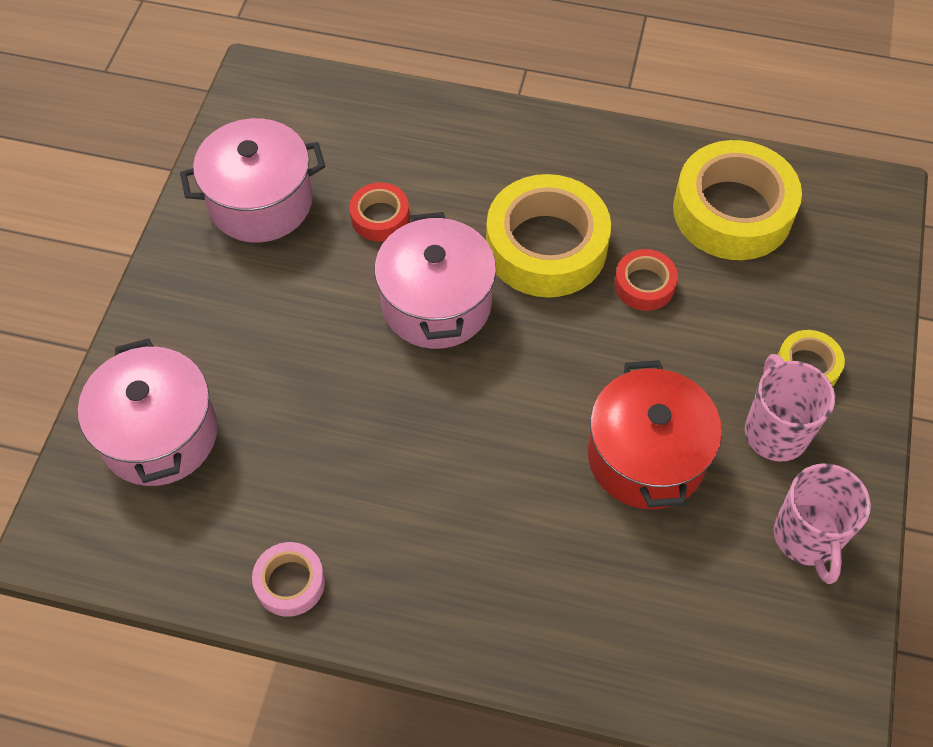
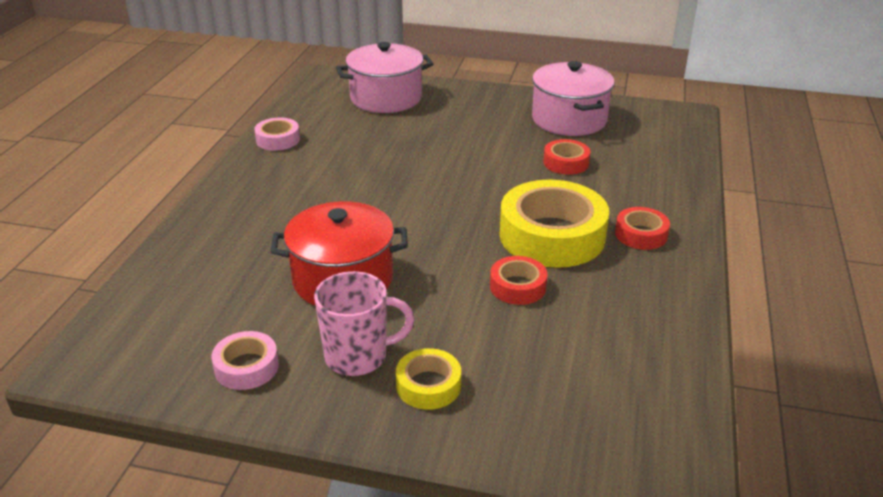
camera: 90 degrees right, 25 degrees down
pink pot [374,212,496,349] -> none
yellow tape [673,140,802,260] -> none
pink mug [774,464,871,584] -> pink tape [211,331,279,390]
none -> red tape [615,207,670,250]

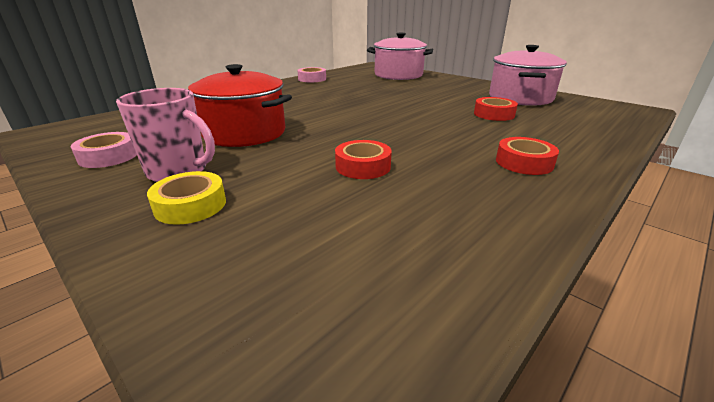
camera: 30 degrees right, 5 degrees down
yellow tape [499,180,609,268] -> none

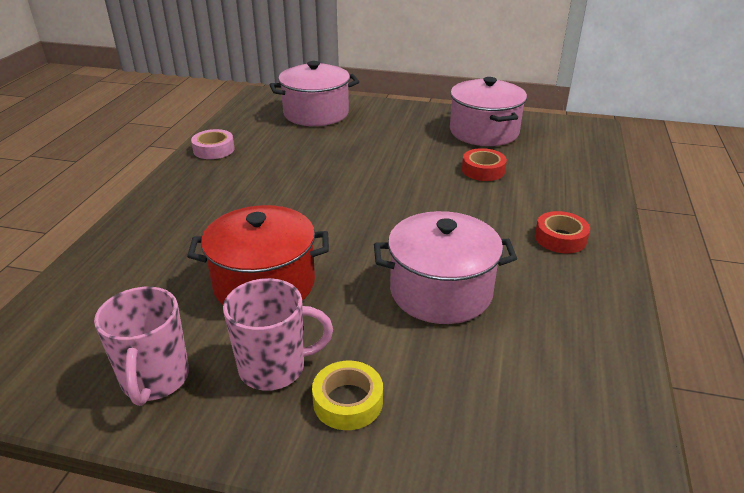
camera: 30 degrees left, 5 degrees up
pink tape [70,132,137,168] -> pink mug [94,287,189,406]
red tape [335,140,392,179] -> pink pot [374,211,517,324]

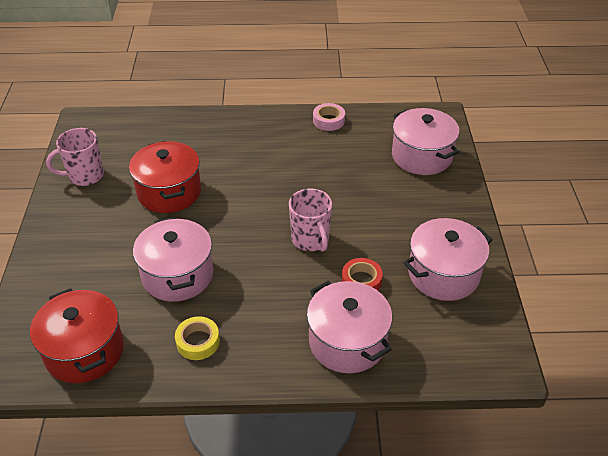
camera: 75 degrees right, 10 degrees up
pink mug [223,278,333,391] -> pink mug moved to [289,188,332,252]
yellow tape [312,361,383,430] -> yellow tape moved to [175,316,220,360]
red tape [535,211,590,254] -> none
none -> red pot [30,288,124,383]
none -> pink pot [307,281,392,373]

